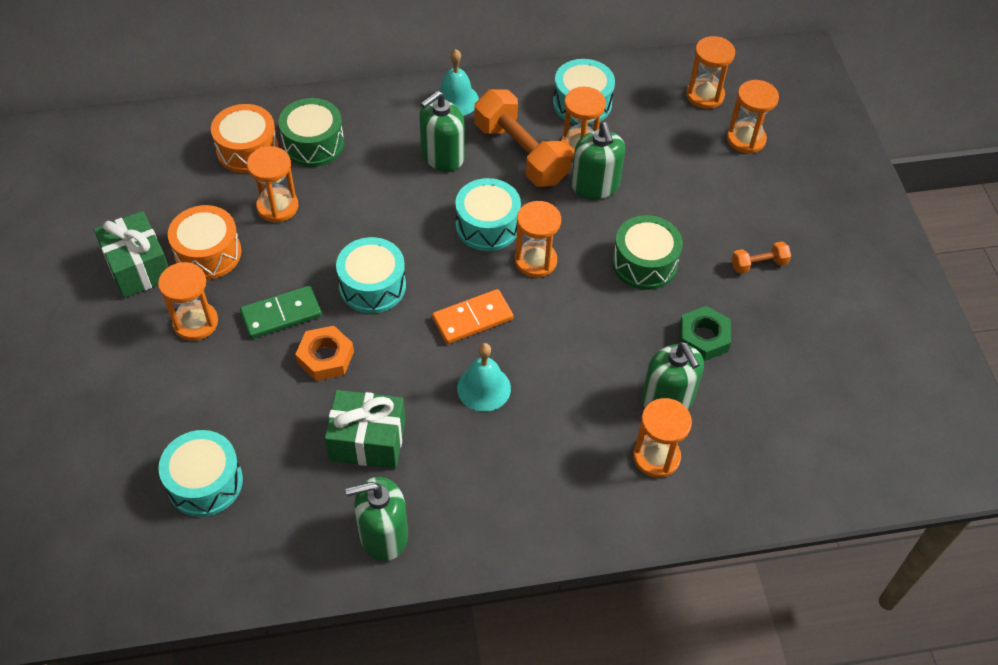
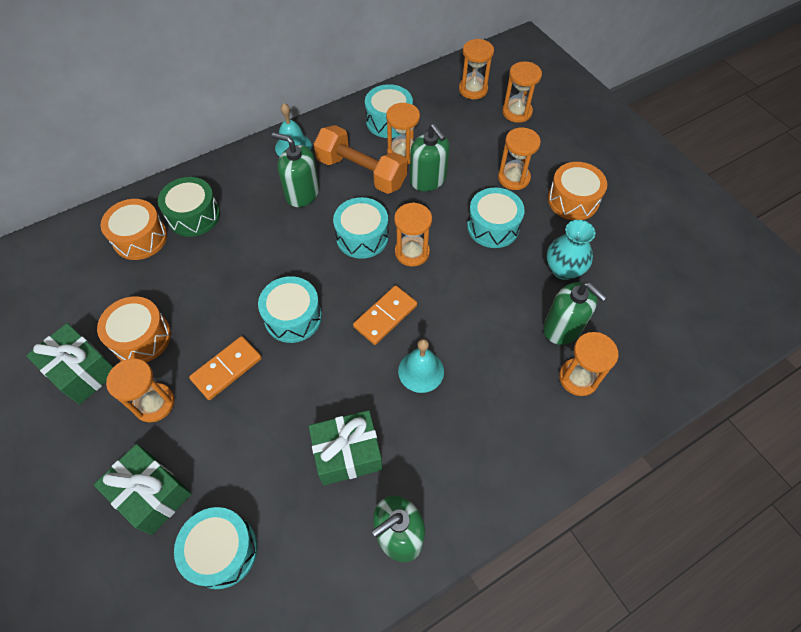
camera: 20 degrees left, 5 degrees up
green domino [240,286,322,339] -> orange domino [189,336,262,400]
orange hourglass [247,146,298,223] -> orange hourglass moved to [498,128,541,190]
orange nut [295,326,354,381] -> none
green soap dispenser [419,91,465,171] -> green soap dispenser turned 90 degrees clockwise [272,132,319,207]
green drum [612,215,683,290] -> turquoise drum [467,188,525,248]
green nut [679,306,731,361] -> turquoise vase [547,220,596,280]
orange dumbbell [732,242,791,274] -> orange drum [548,162,607,220]
none -> green gift [94,444,192,535]

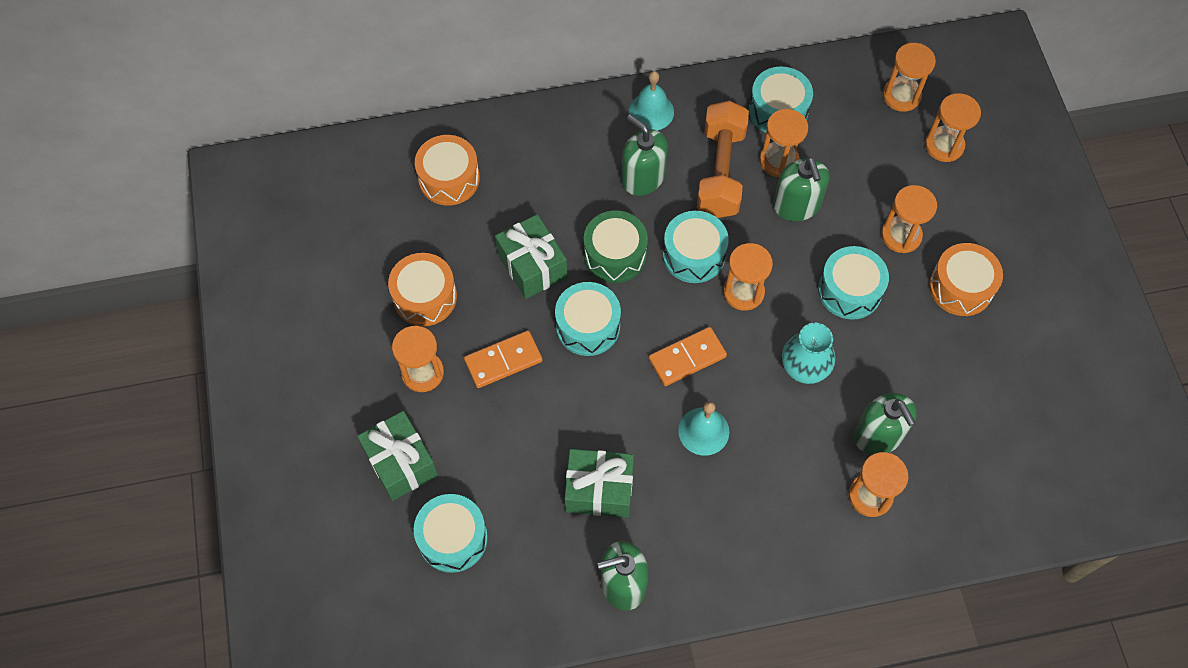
camera: 20 degrees right, 5 degrees up
green gift [26,323,113,405] -> green gift moved to [495,214,567,299]
green drum [158,177,220,237] -> green drum moved to [584,210,648,283]
orange dumbbell [314,125,407,194] -> orange dumbbell turned 45 degrees clockwise [697,101,749,218]
turquoise vase [547,220,596,280] -> turquoise vase moved to [782,323,835,384]

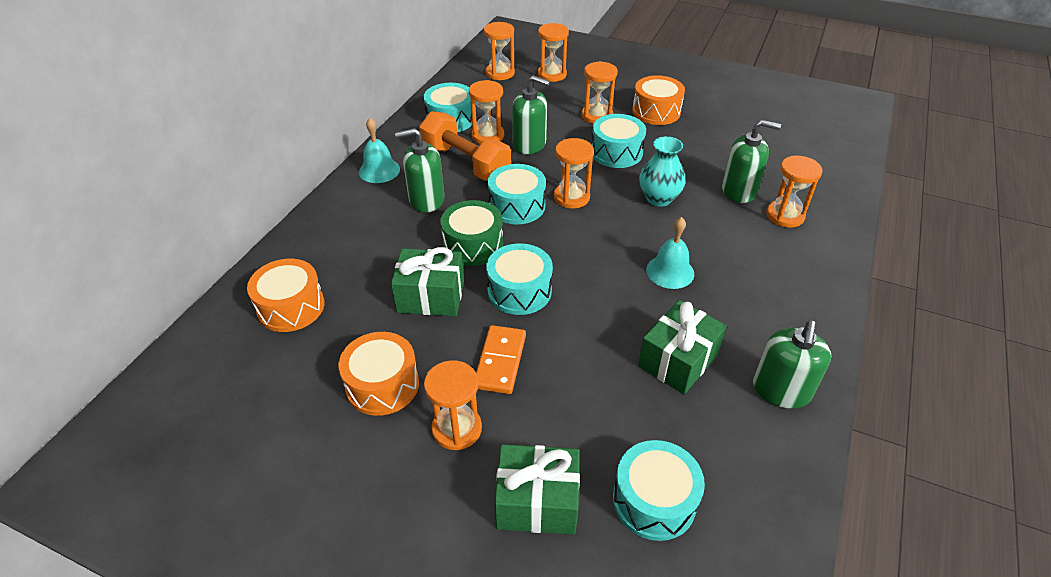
camera: 55 degrees left, 20 degrees down
orange domino [649,327,727,386] -> none

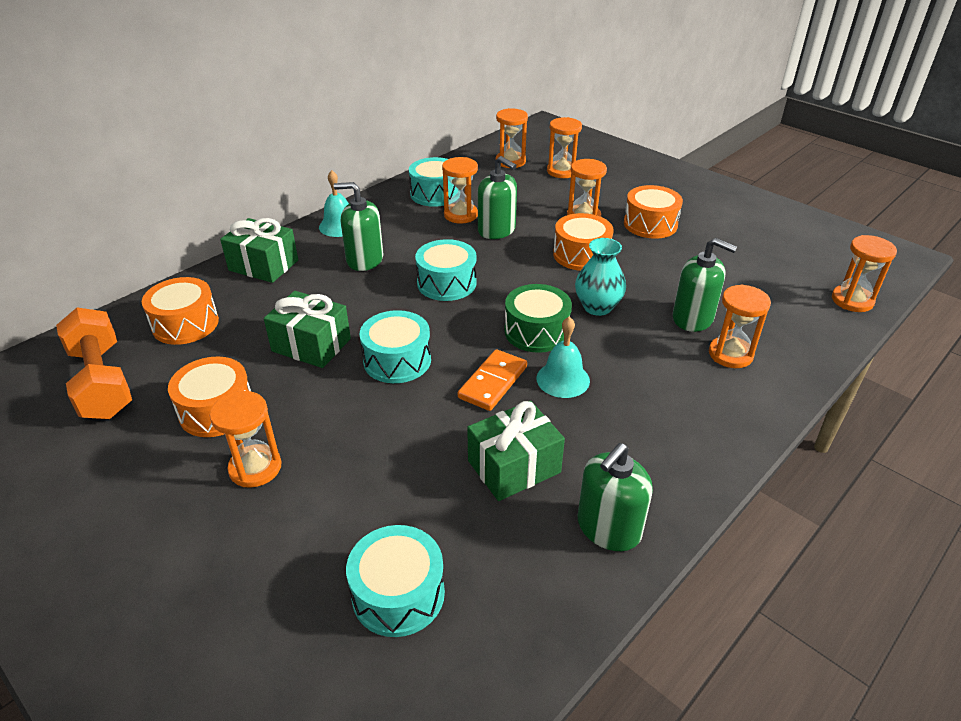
camera: 20 degrees right, 5 degrees down
orange dumbbell [419,111,511,181] -> orange dumbbell moved to [56,307,132,419]
green drum [440,200,503,266] -> green drum moved to [504,284,572,353]
orange domino [476,325,526,394] -> orange domino moved to [458,349,527,411]
green gift [495,444,580,534] -> green gift moved to [220,218,298,283]
orange hourglass [554,138,594,209] -> orange hourglass moved to [832,235,897,312]
turquoise drum [592,114,646,168] -> orange drum [553,213,614,271]

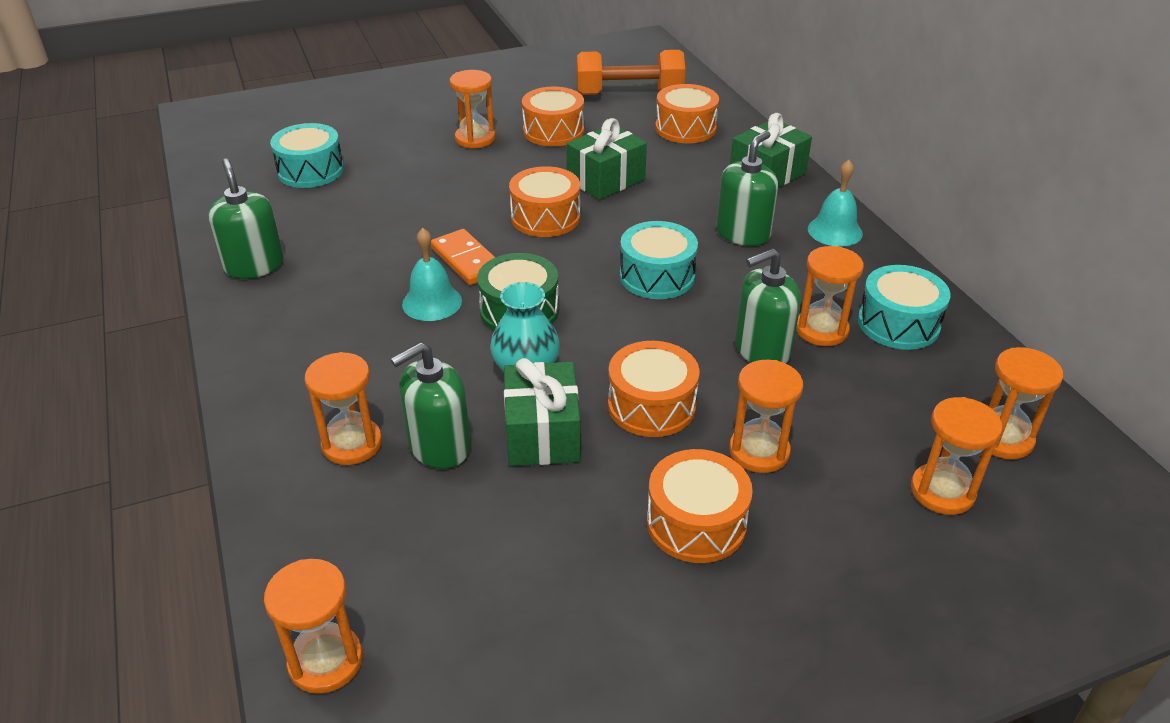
camera: 115 degrees right, 0 degrees up
turquoise drum [359,310,431,383] -> orange drum [509,166,580,237]
green gift [467,401,565,501] -> green gift moved to [504,358,581,466]

